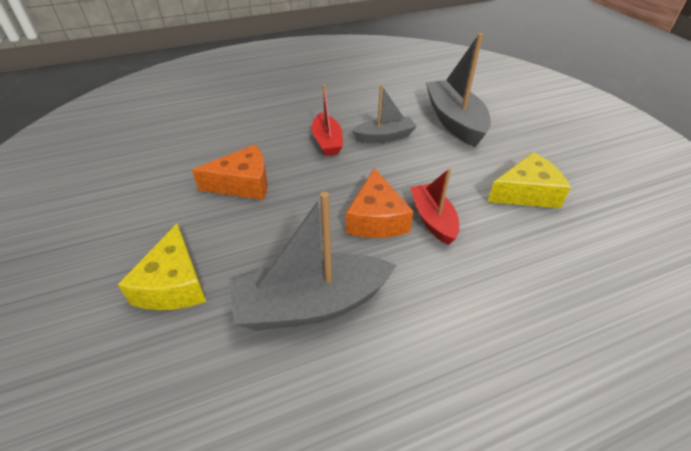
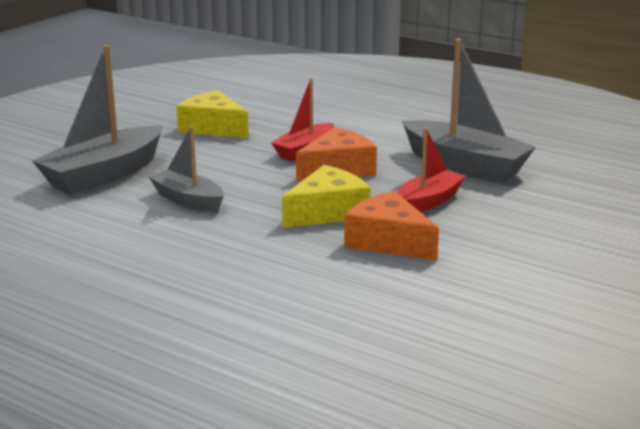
camera: 125 degrees left, 20 degrees down
yellow cheese [118,223,206,310] -> yellow cheese moved to [282,165,371,228]
red boat [312,85,343,156] -> red boat moved to [397,127,466,212]

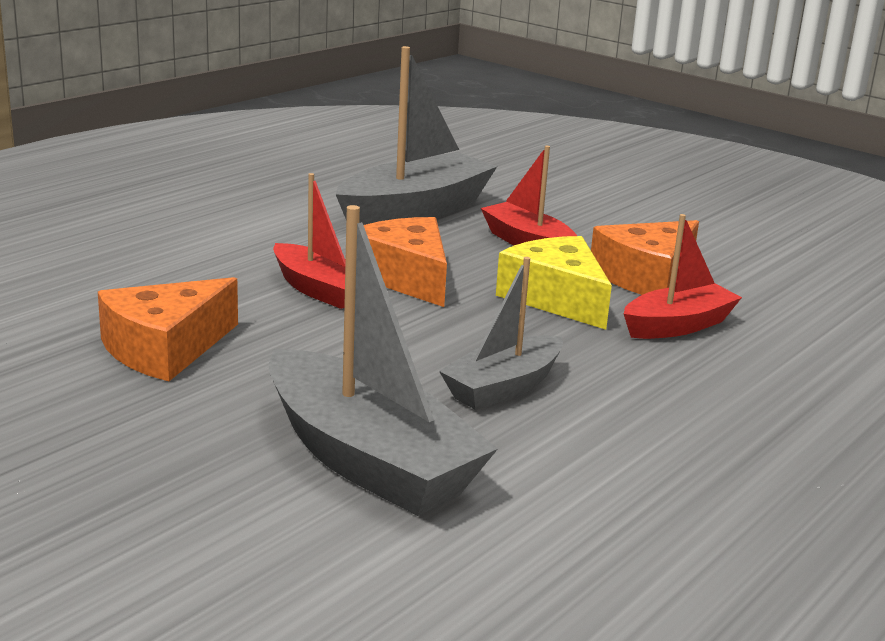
camera: 85 degrees left, 0 degrees up
yellow cheese [176,90,249,138] -> orange cheese [98,277,238,381]
none -> red boat [624,214,742,339]

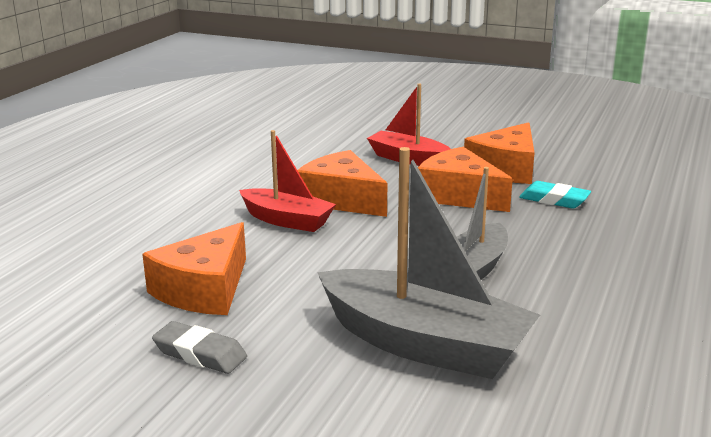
camera: 15 degrees left, 0 degrees up
grey boat [336,46,497,225] -> none
yellow cheese [496,236,612,330] -> orange cheese [418,147,513,212]
red boat [624,214,742,339] -> turquoise eraser [519,181,591,209]
none -> grey eraser [152,321,247,374]

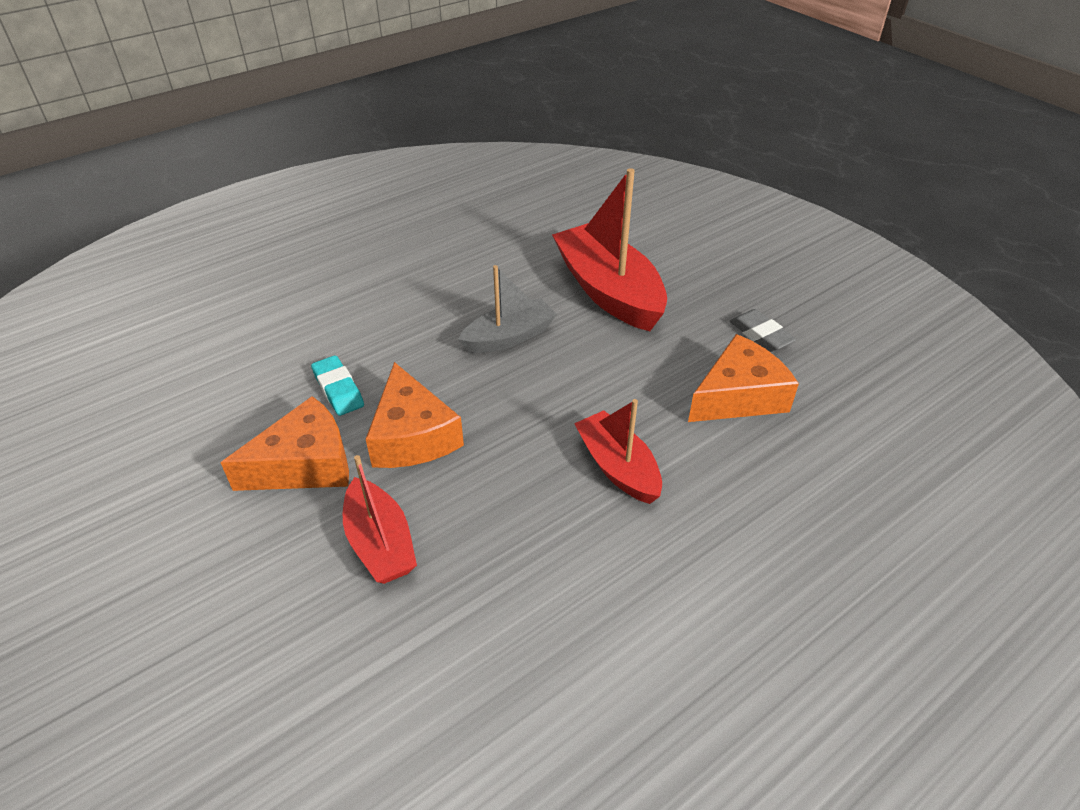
camera: 150 degrees left, 20 degrees up
orange cheese [297,150,387,217] -> none
grey boat [317,147,540,379] -> red boat [552,168,667,331]

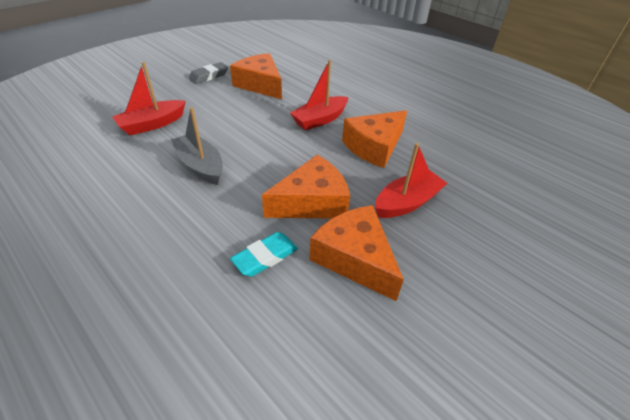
camera: 100 degrees left, 0 degrees up
red boat [552,168,667,331] -> red boat [112,62,186,135], size x0.59
none -> orange cheese [342,110,407,168]

